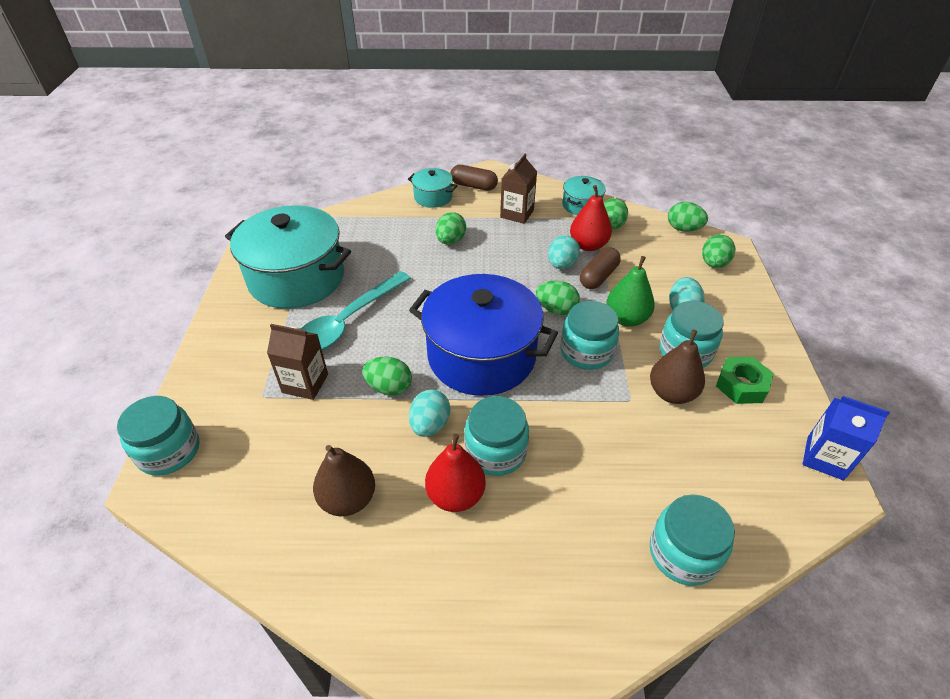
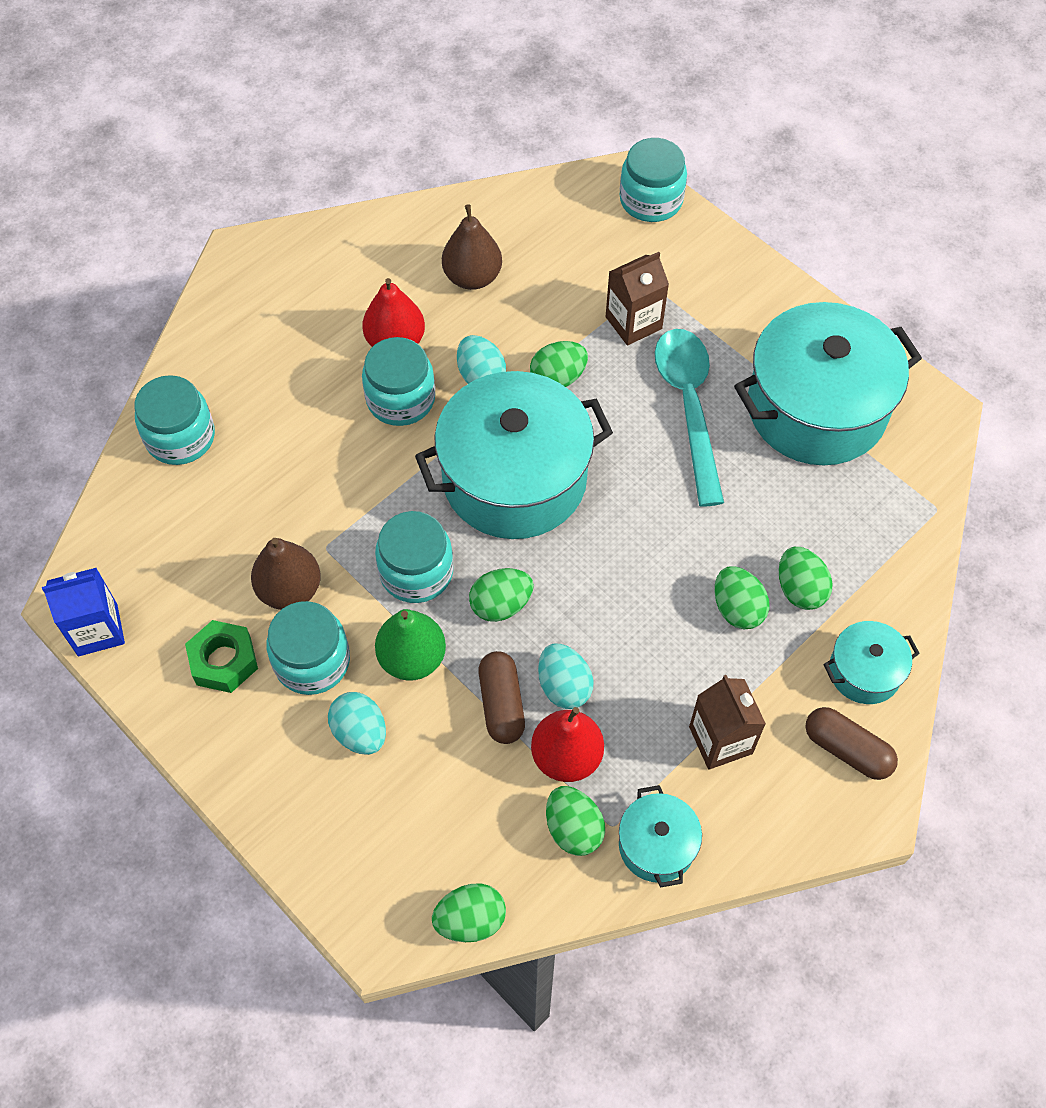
camera: 135 degrees right, 15 degrees up
blue pot [409,274,558,396] -> turquoise pot [415,371,613,539]
brown capsule [450,165,498,191] -> brown capsule turned 60 degrees clockwise [805,707,898,780]
green egg [702,234,735,268] -> green egg moved to [779,547,832,610]

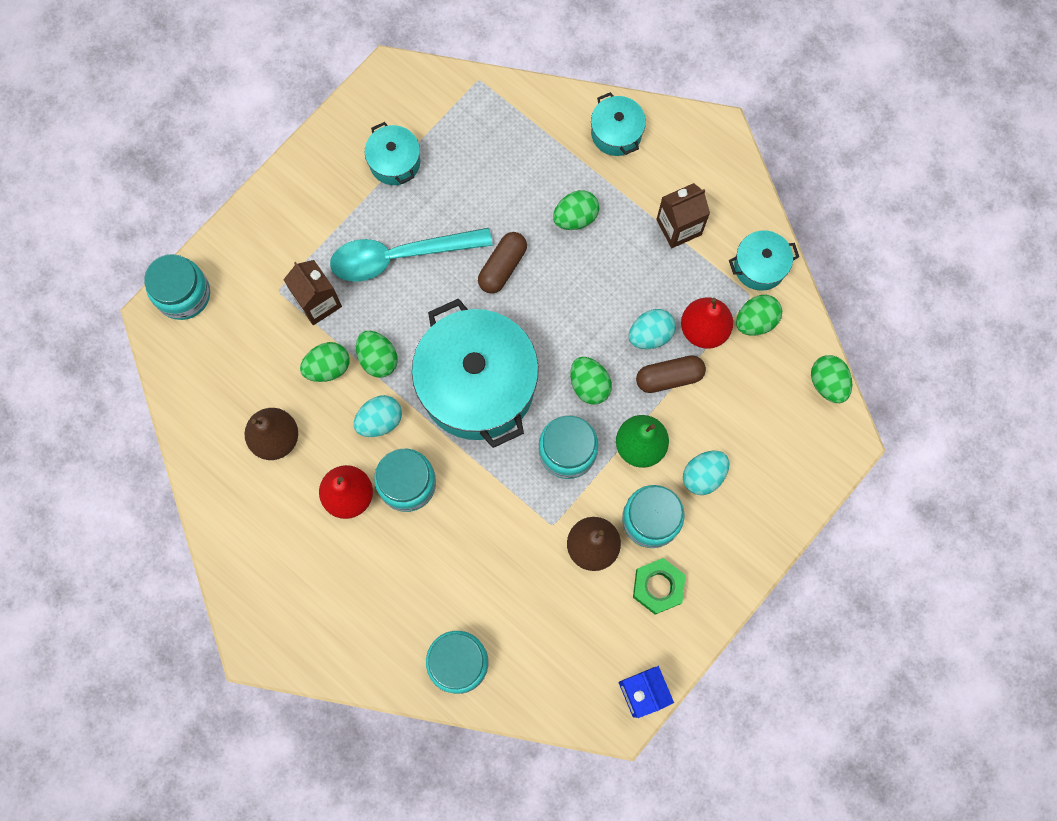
camera: 95 degrees left, 15 degrees up
turquoise pot [734,302,922,465] -> turquoise pot [365,122,420,185], size x0.47
green egg [779,547,832,610] -> green egg moved to [300,342,350,382]
brown capsule [805,707,898,780] -> brown capsule moved to [478,232,527,294]

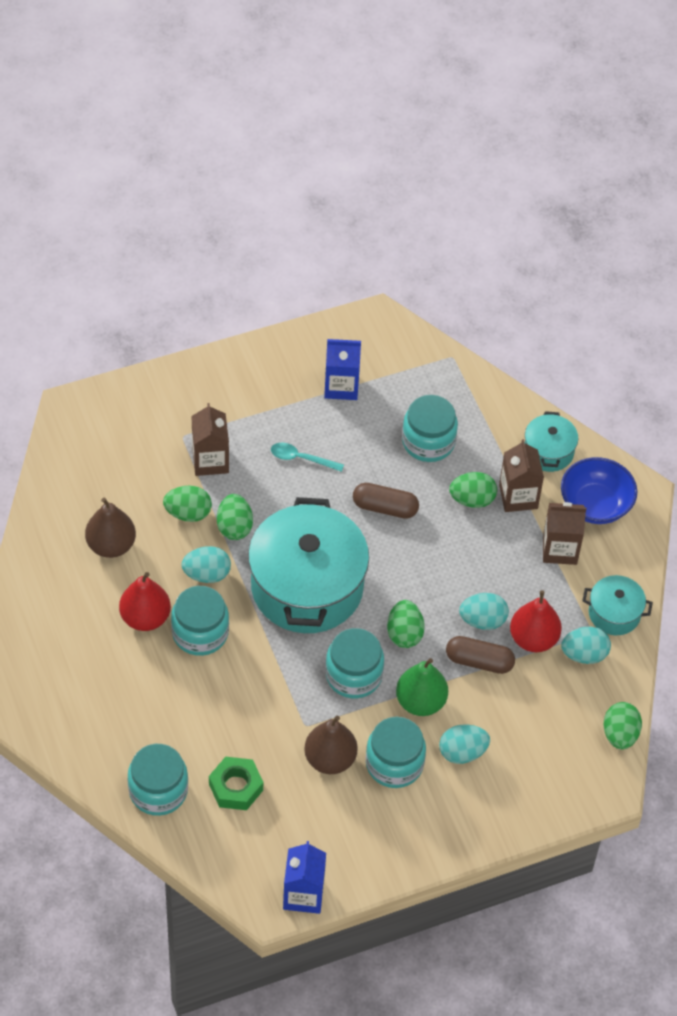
camera: 25 degrees right, 20 degrees down
turquoise jar [144,254,210,320] -> turquoise jar moved to [402,395,458,462]
turquoise spoon [330,228,493,282] -> turquoise spoon [271,443,344,472], size x0.48
turquoise pot [365,122,420,185] -> blue carton [324,339,361,400]
brown capsule [478,232,527,294] -> brown capsule turned 45 degrees clockwise [353,483,419,519]
green nut [633,558,686,615] -> green nut moved to [209,757,263,810]
green egg [736,295,782,336] -> turquoise egg [561,627,611,664]
none -> brown carton [499,439,544,512]
none -> blue bowl [561,457,637,524]

